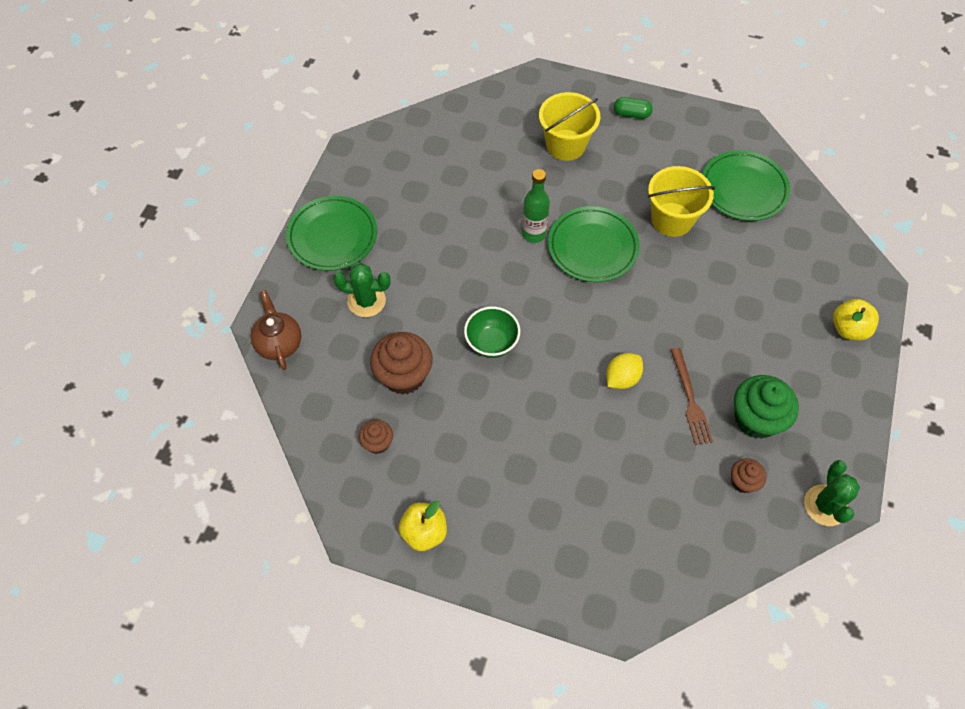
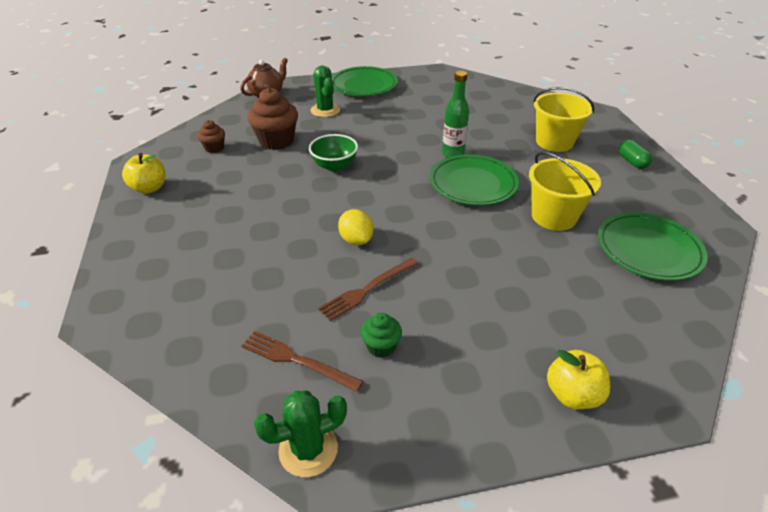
camera: 60 degrees right, 20 degrees down
yellow lemon [606,353,643,389] -> yellow lemon turned 45 degrees clockwise [338,209,374,245]
brown cupcake [731,458,766,493] -> brown fork [242,331,363,392]
green cupcake [734,375,799,439] -> green cupcake [361,313,402,358], size x0.54

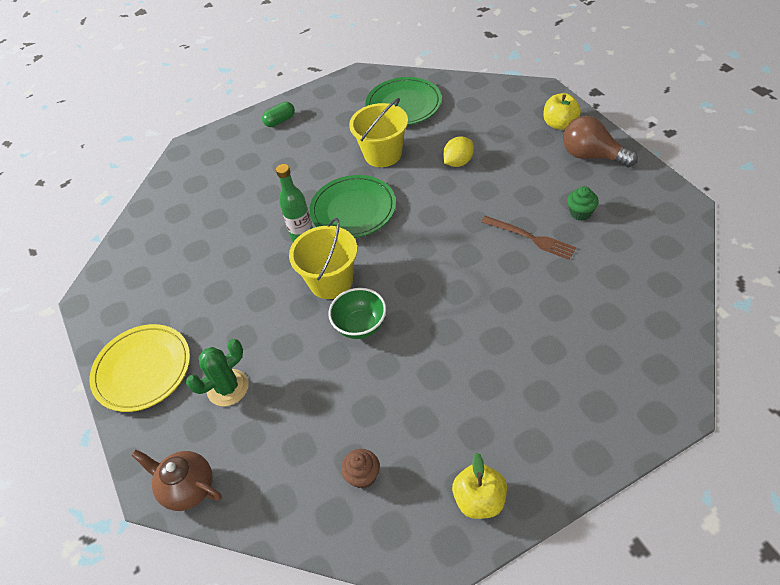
camera: 100 degrees left, 10 degrees up
brown fork [242,331,363,392] -> none
brown cupcake [247,88,298,150] -> none
green cactus [254,391,347,477] -> none
green plate [332,66,398,96] -> yellow plate [90,324,190,412]
yellow lemon [338,209,374,245] -> yellow lemon moved to [443,136,474,167]
yellow bucket [533,87,594,152] -> yellow bucket moved to [289,218,357,299]
none -> brown light bulb [563,116,638,167]

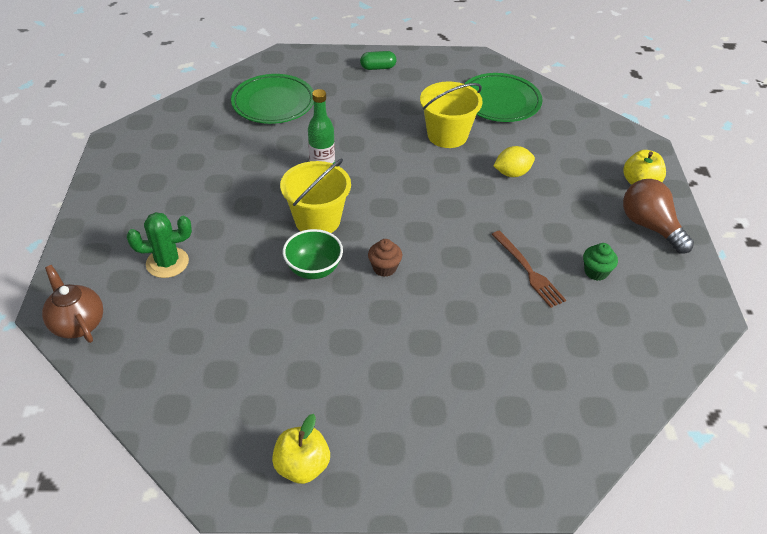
camera: 20 degrees right, 5 degrees down
yellow plate [90,324,190,412] -> none
green plate [309,175,396,238] -> green plate moved to [231,74,314,124]
brown cupcake [341,449,380,489] -> brown cupcake moved to [368,239,402,277]

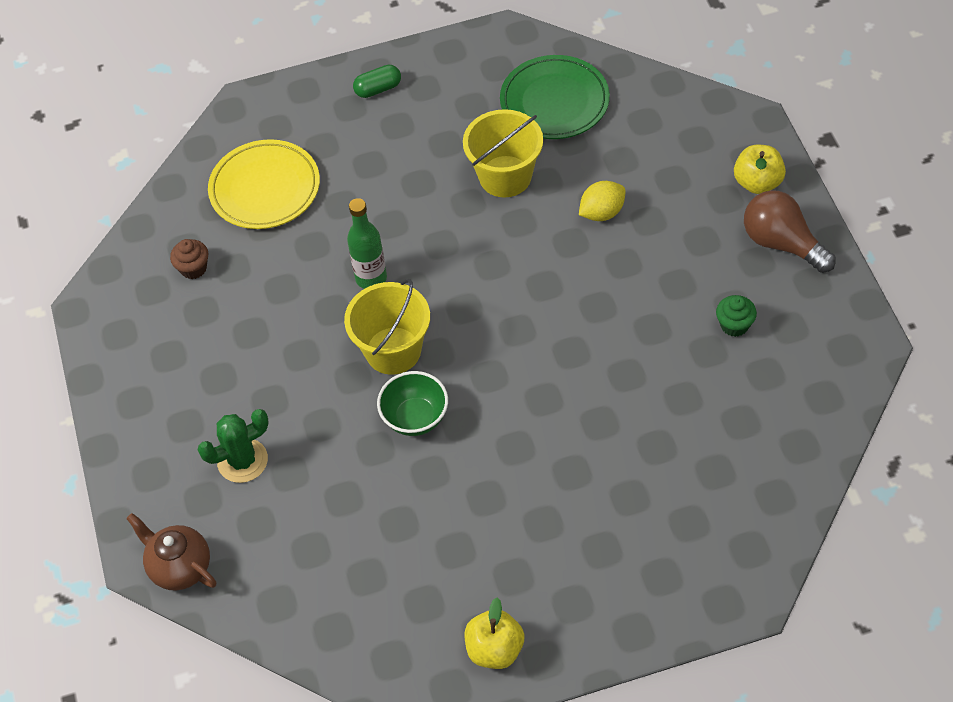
camera: 10 degrees left, 10 degrees up
green plate [231,74,314,124] -> yellow plate [208,139,320,229]
brown cupcake [368,239,402,277] -> brown cupcake moved to [170,239,208,279]
brown fork [491,230,566,308] -> none

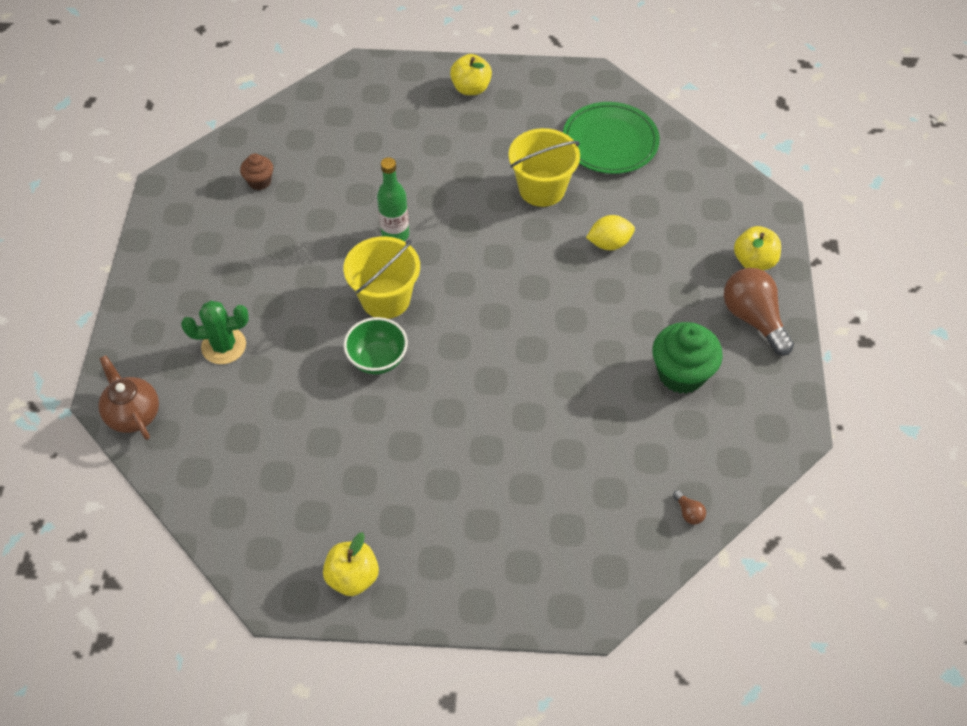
camera: 15 degrees right, 0 degrees up
yellow plate [208,139,320,229] -> none
green capsule [353,65,401,98] -> yellow apple [450,54,492,95]
green cupcake [716,295,757,337] -> green cupcake [652,322,723,394], size x1.86
none -> brown light bulb [673,490,706,525]

